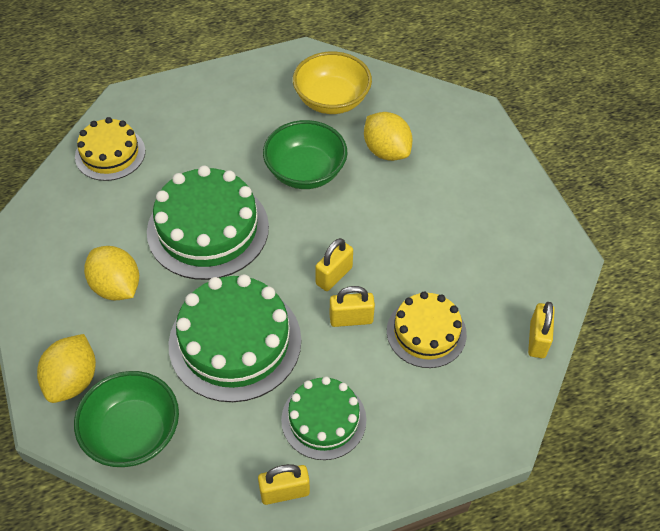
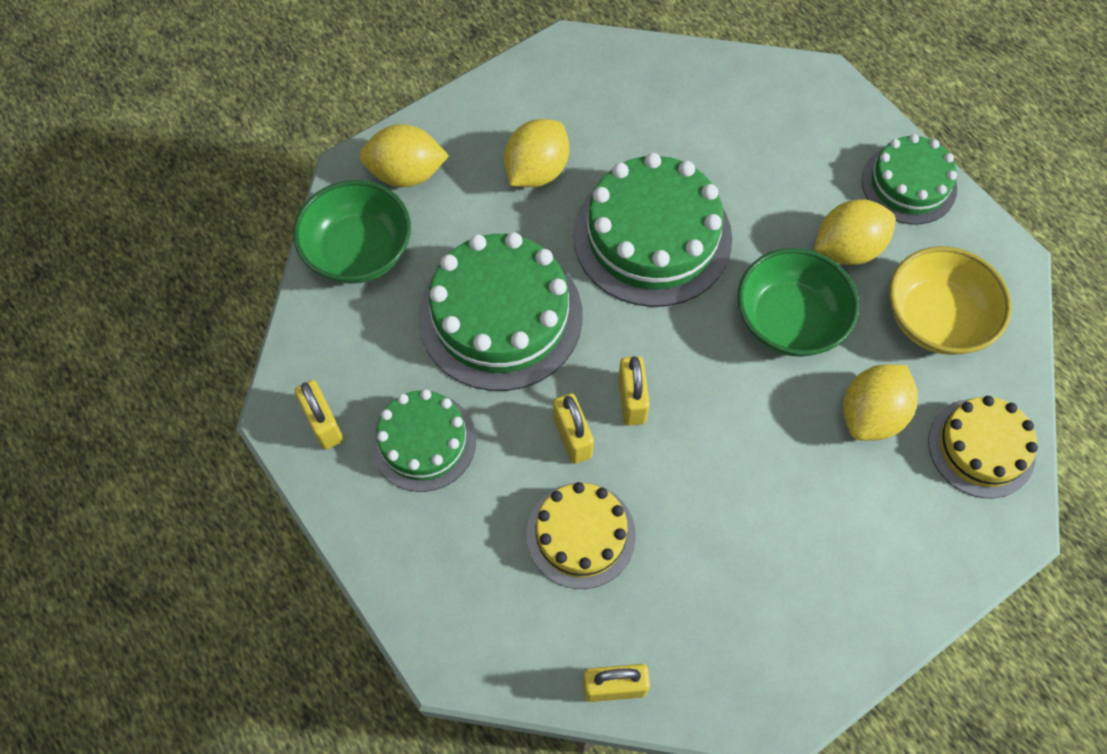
camera: 75 degrees right, 10 degrees up
yellow cake [75,117,145,181] -> yellow cake moved to [928,396,1038,499]
yellow padlock [315,238,353,291] -> yellow padlock turned 60 degrees clockwise [618,356,650,425]
none -> yellow lemon [814,199,896,265]
none -> green cake [861,134,957,225]

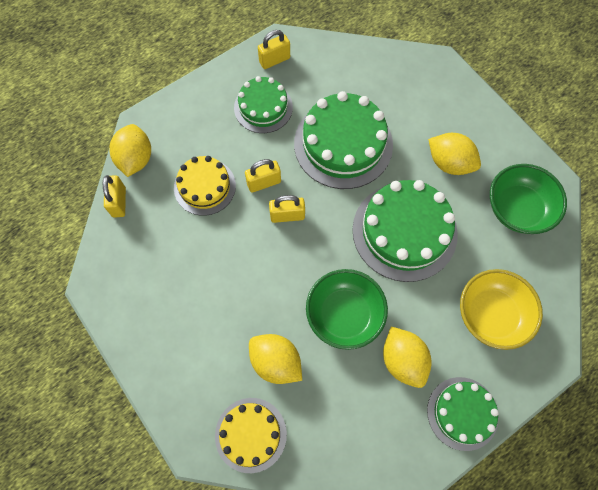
camera: 90 degrees right, 5 degrees up
green bowl [293,180,411,284] -> green bowl moved to [490,164,567,234]
yellow lemon [359,124,449,187] -> yellow lemon moved to [109,124,151,177]
yellow bowl [889,246,1012,355] -> yellow bowl moved to [460,269,543,350]

